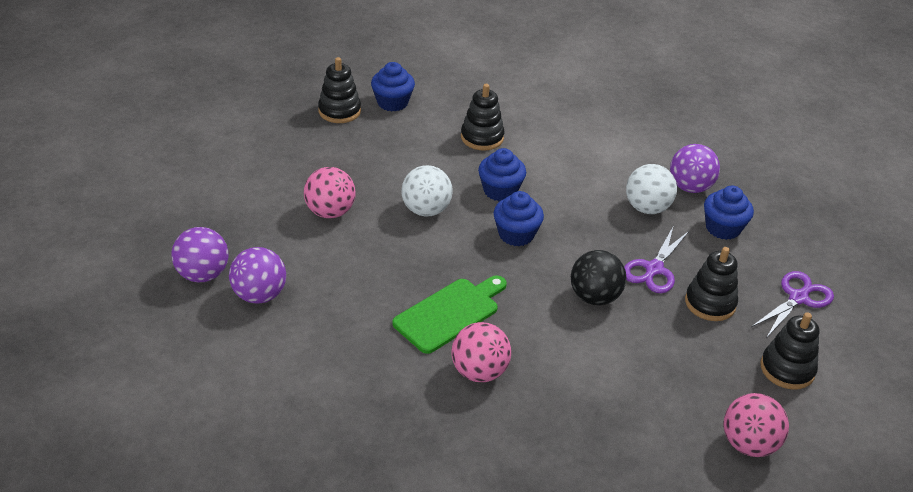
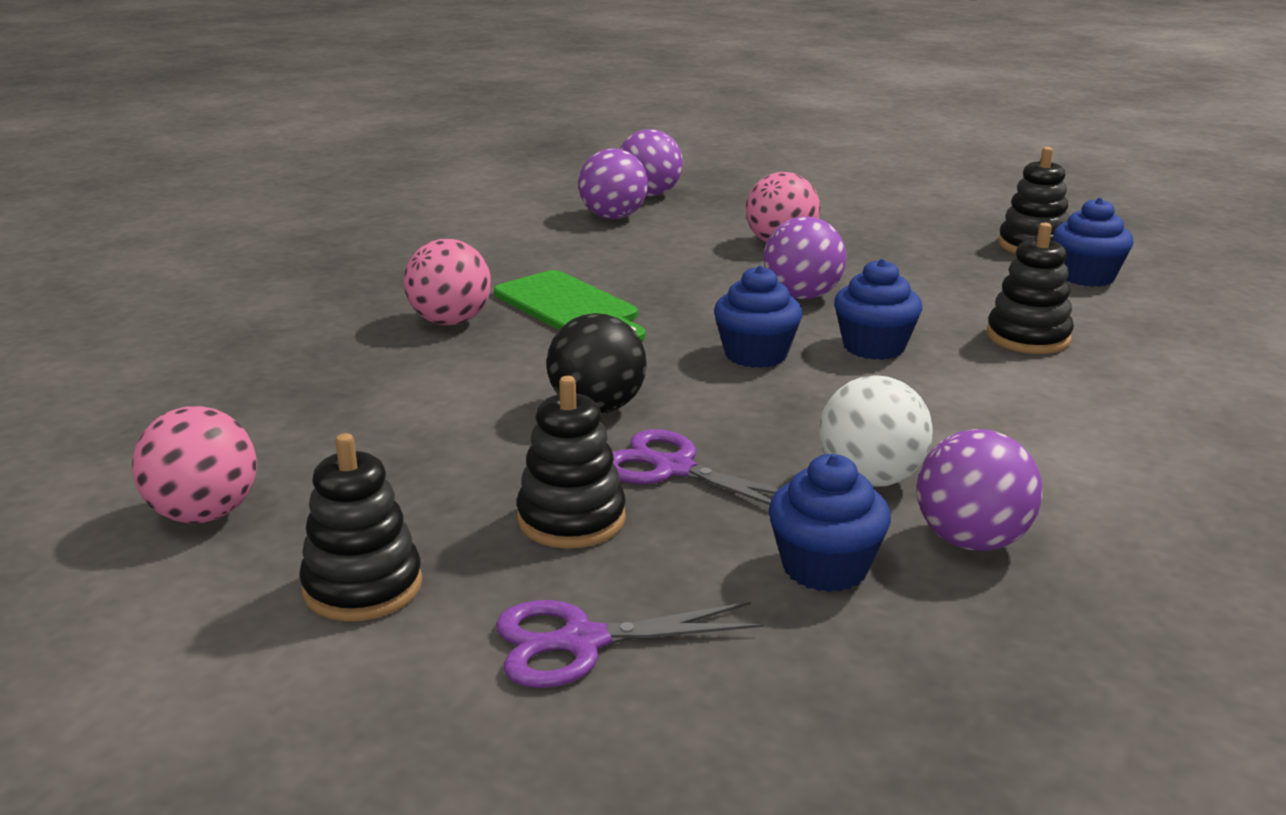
camera: 95 degrees right, 15 degrees down
white ball [401,165,453,217] -> purple ball [763,216,846,299]
purple scissors [751,271,834,337] -> purple scissors turned 120 degrees clockwise [496,600,764,688]

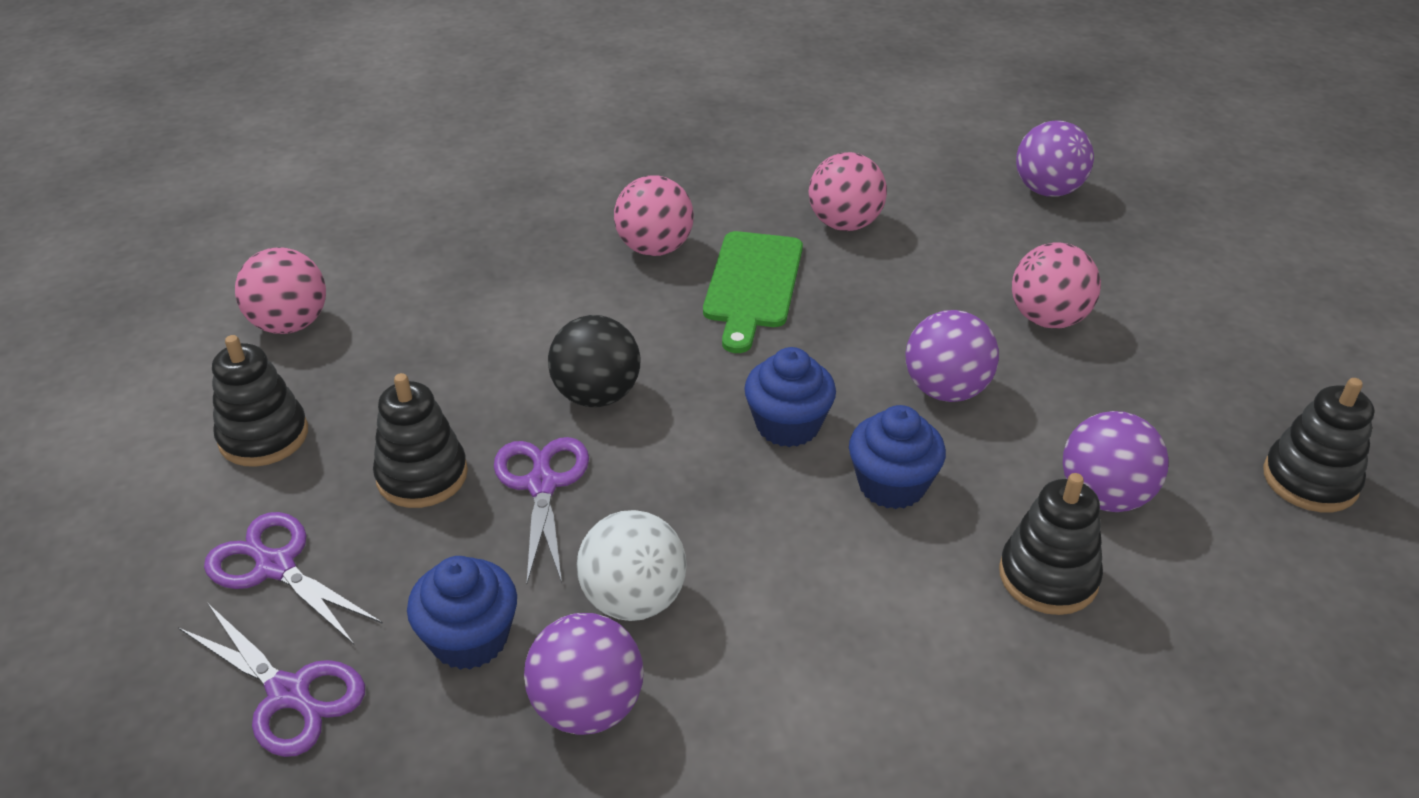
camera: 50 degrees right, 15 degrees up
purple ball [578,148,648,219] -> purple ball moved to [1063,411,1169,512]
blue cupcake [1053,198,1134,287] -> none
none -> purple scissors [179,604,365,757]
none -> pink ball [809,152,887,231]

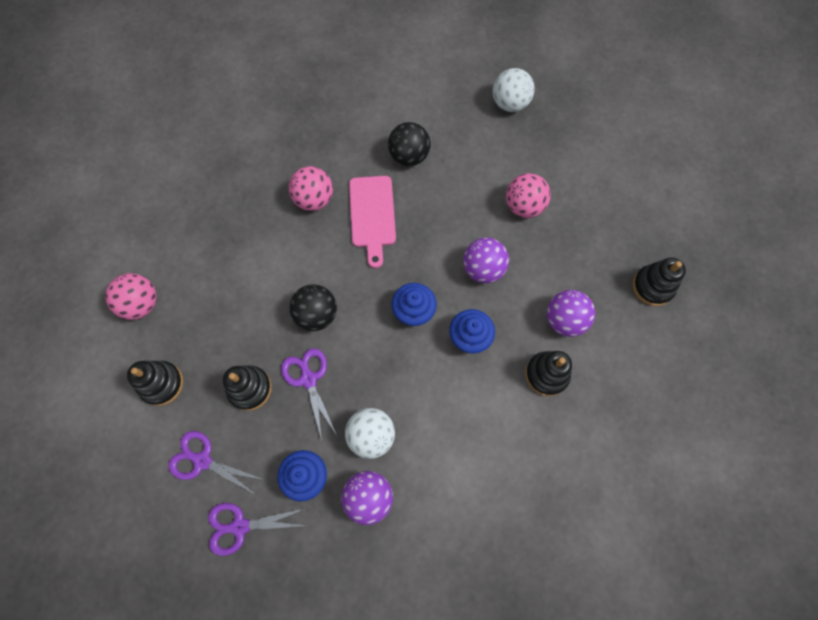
camera: 15 degrees left, 30 degrees up
purple scissors [179,604,365,757] -> purple scissors turned 150 degrees clockwise [208,503,309,556]
green cutting board [703,231,803,353] -> pink cutting board [349,176,396,268]
pink ball [809,152,887,231] -> black ball [388,122,431,166]
purple ball [1016,120,1094,197] -> white ball [493,68,535,112]

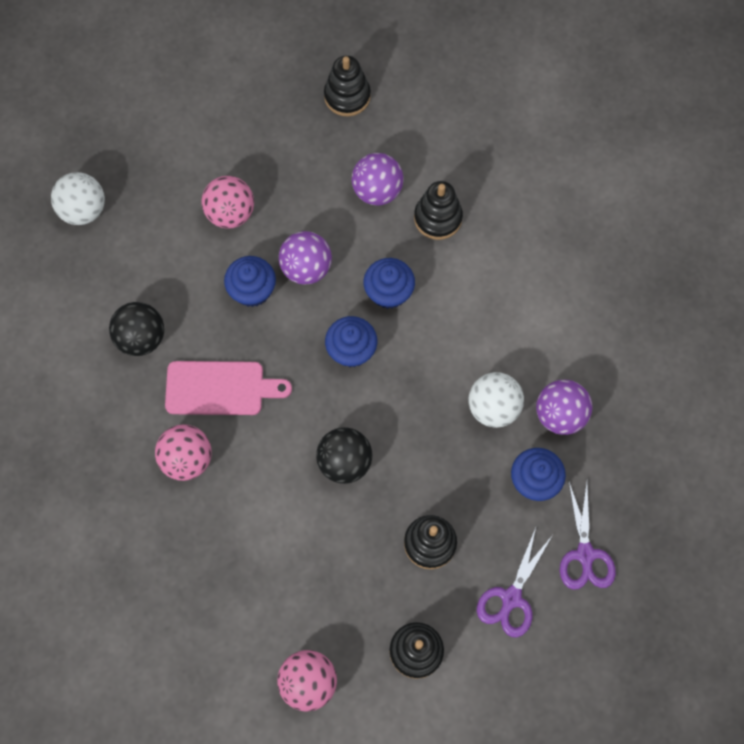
camera: 85 degrees left, 0 degrees up
purple scissors [281,348,336,441] -> none
none -> blue cupcake [224,256,276,307]

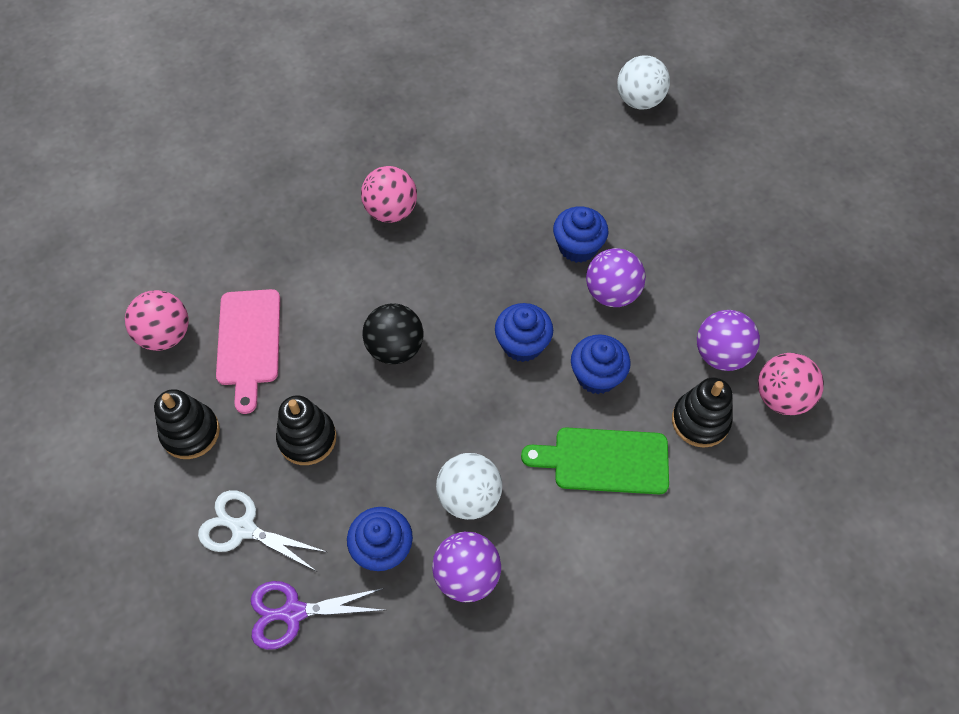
camera: 85 degrees right, 10 degrees down
black ball [109,302,164,356] -> none
pink cutting board [165,361,292,415] -> pink cutting board moved to [216,289,280,414]
pink ball [201,176,254,229] -> pink ball moved to [758,353,824,415]
black stacking toy [324,55,371,117] -> none
purple scissors [477,528,552,638] -> white scissors [198,490,326,571]
none -> green cutting board [521,428,669,494]

